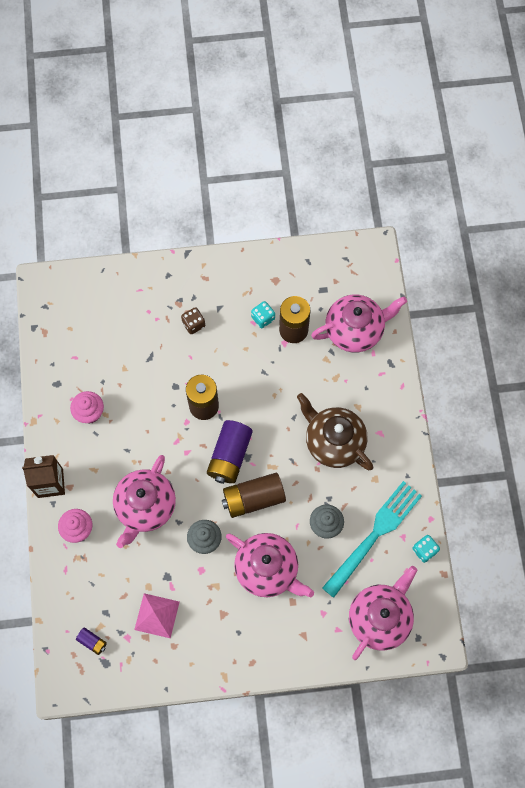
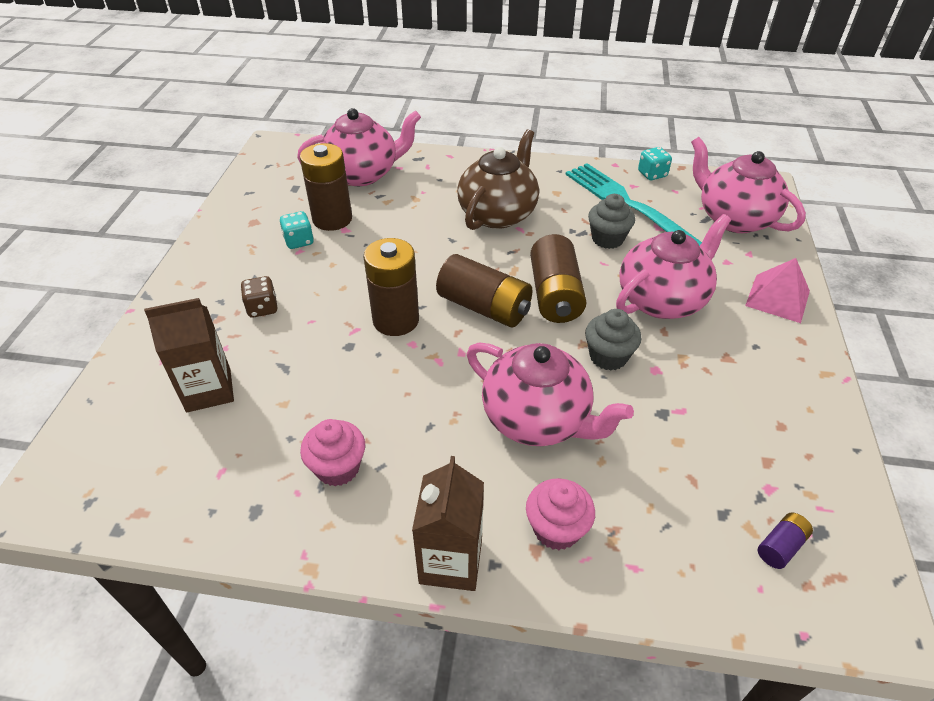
camera: 75 degrees left, 25 degrees down
pink pyramid [134,593,180,638] -> pink pyramid moved to [745,258,810,323]
purple battery [207,420,253,484] -> brown battery [436,254,532,328]
brown teapot [297,393,373,470] -> brown teapot turned 150 degrees clockwise [457,129,539,230]
pink teapot [311,294,407,353] -> pink teapot turned 75 degrees clockwise [297,108,421,186]
none -> brown carton [144,298,234,412]

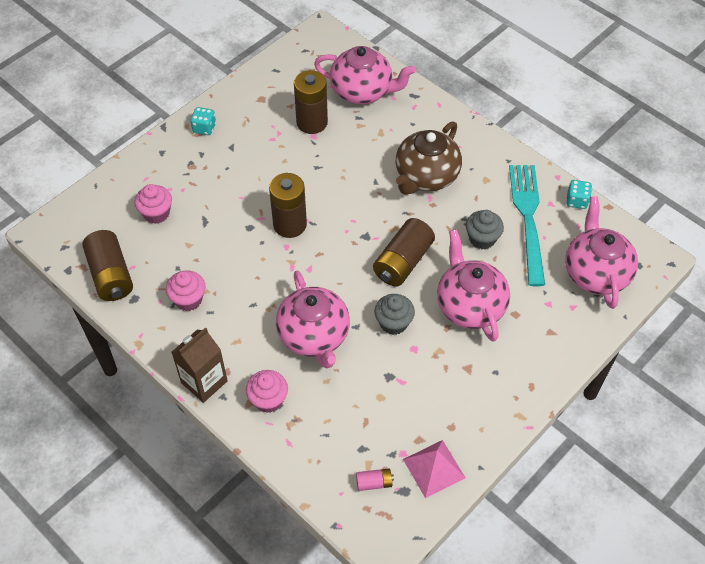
camera: 35 degrees right, 10 degrees up
brown carton [144,298,234,412] -> pink cupcake [135,184,172,224]
brown dice [240,276,277,317] -> none
turquoise dice [280,211,314,249] -> turquoise dice moved to [190,107,216,135]
brown battery [436,254,532,328] -> brown battery moved to [82,230,133,301]
brown teapot [457,129,539,230] -> brown teapot turned 150 degrees clockwise [396,121,462,195]
pink teapot [616,214,731,319] -> pink teapot turned 105 degrees counterclockwise [437,229,510,342]
pink pyramid [745,258,810,323] -> pink pyramid moved to [403,440,465,498]
purple battery [758,513,813,569] -> pink battery [356,468,394,491]

